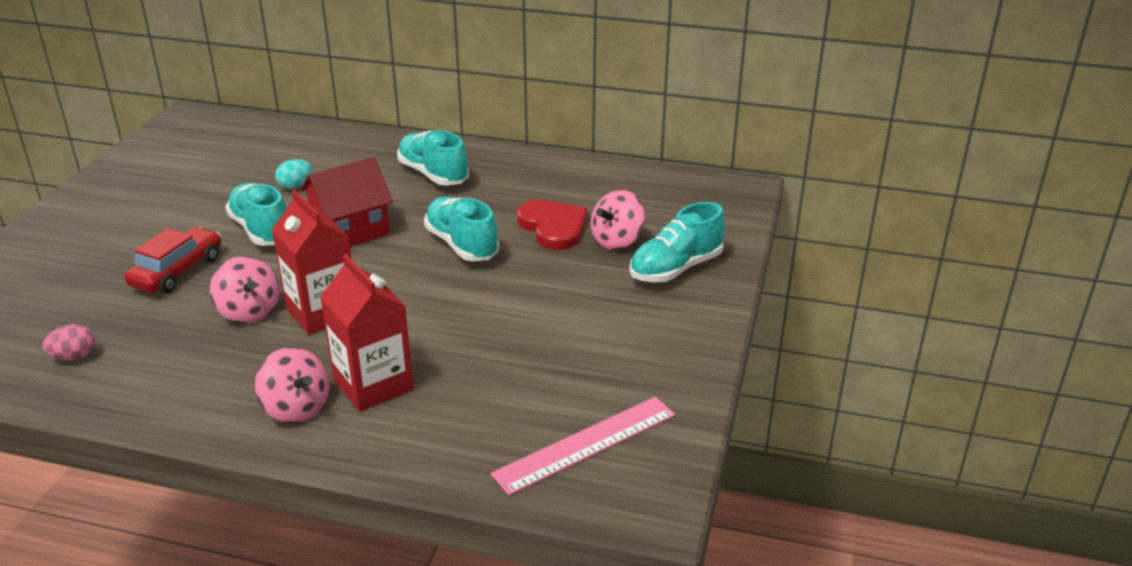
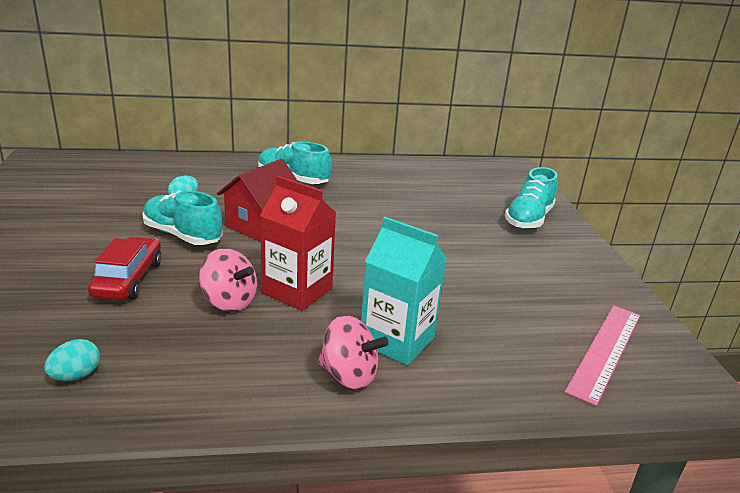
camera: 25 degrees left, 5 degrees down
pink egg [42,324,95,361] -> turquoise egg [44,339,100,381]
red carton [320,254,414,412] -> turquoise carton [361,217,447,365]
turquoise shoe [424,197,499,261] -> none
red heart [517,200,587,250] -> none
pink spinning top [591,190,645,250] -> none

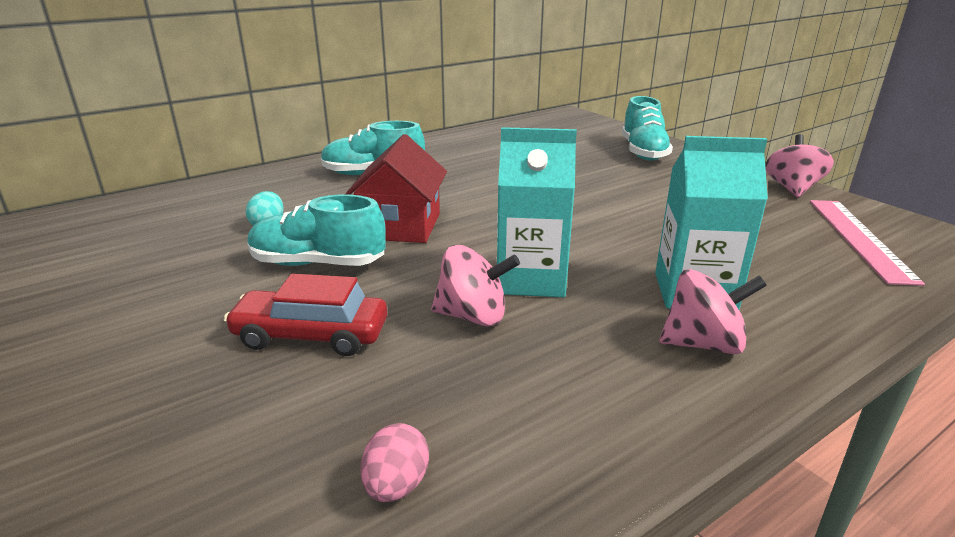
camera: 25 degrees left, 0 degrees up
turquoise egg [44,339,100,381] -> pink egg [360,423,429,502]
red car [88,237,161,300] -> red car turned 60 degrees counterclockwise [224,273,387,356]
red carton [260,176,336,311] -> turquoise carton [497,127,577,297]
none -> pink spinning top [765,134,834,197]

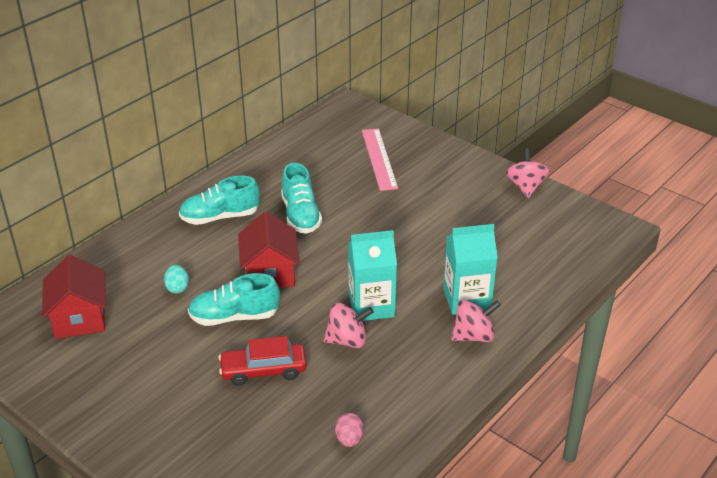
camera: 15 degrees left, 10 degrees up
turquoise shoe [622,96,673,160] -> turquoise shoe moved to [281,163,322,234]
pink ruler [810,200,925,286] -> pink ruler moved to [362,128,398,191]
none -> red house [42,255,106,339]

